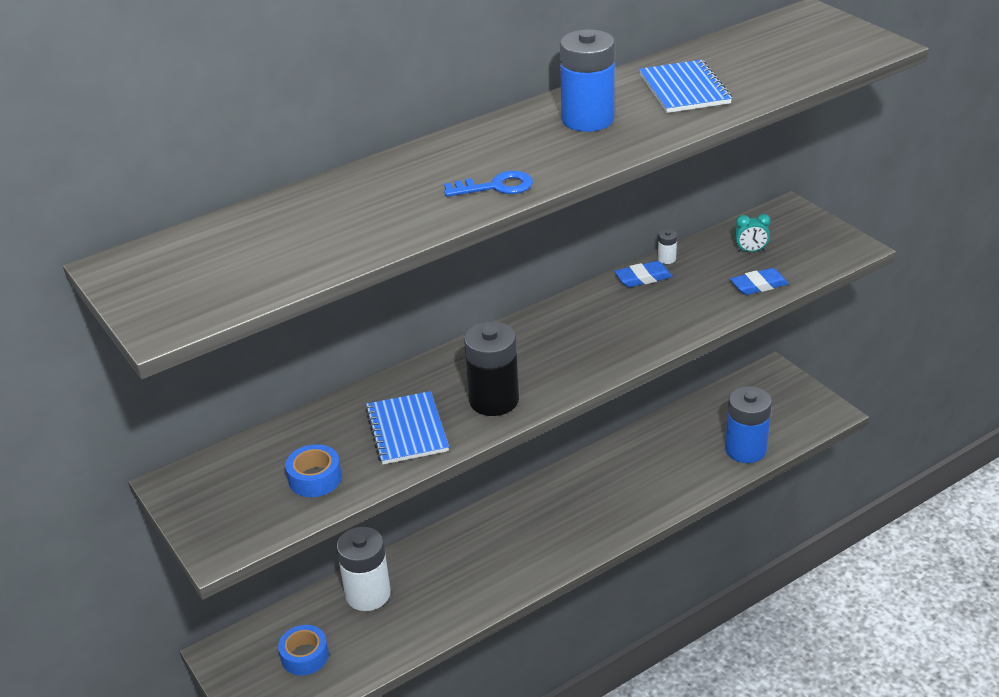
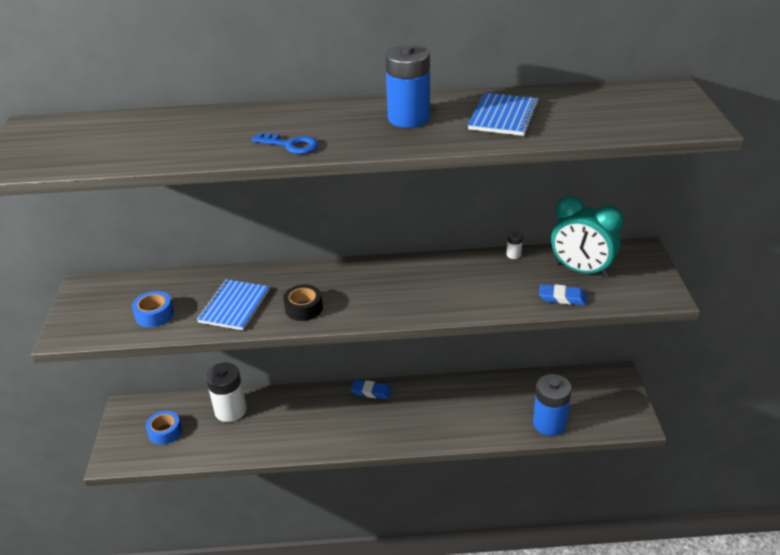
camera: 30 degrees right, 0 degrees up
black battery [464,321,519,416] -> black tape [283,285,323,321]
blue eraser [614,261,673,287] -> blue eraser moved to [351,380,392,399]
turquoise clock [735,214,771,252] -> turquoise clock [551,196,624,278], size x2.31

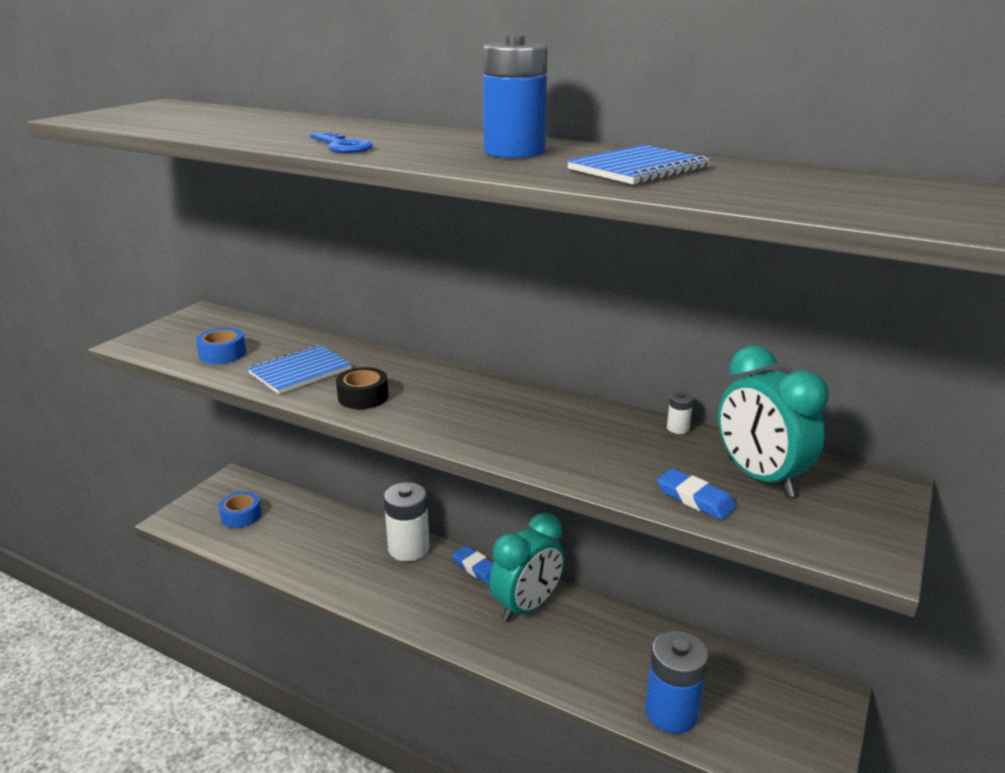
camera: 30 degrees right, 10 degrees down
white battery [206,363,247,422] -> white battery moved to [384,482,429,561]
none -> turquoise clock [489,512,564,622]

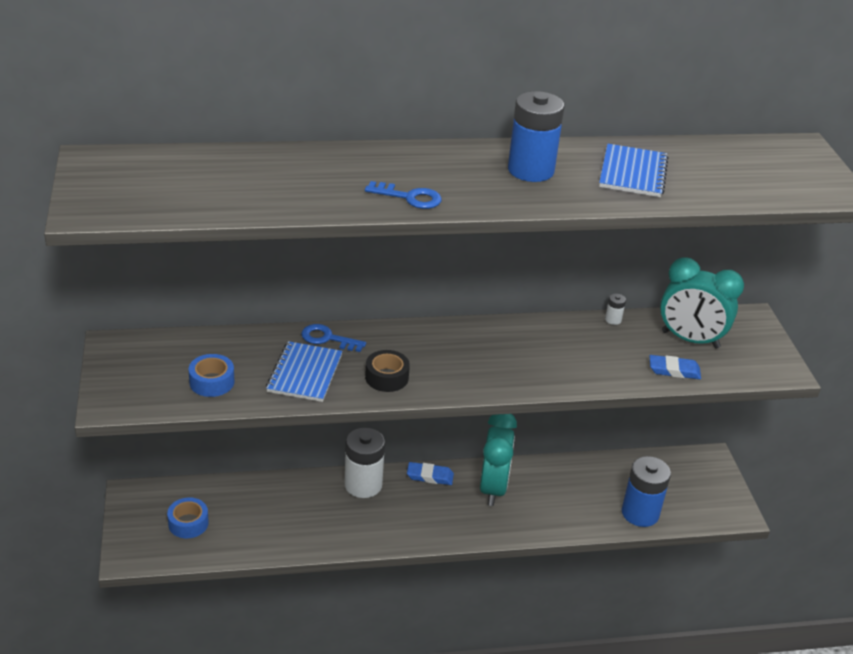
camera: 40 degrees left, 10 degrees up
none -> blue key [301,324,366,352]

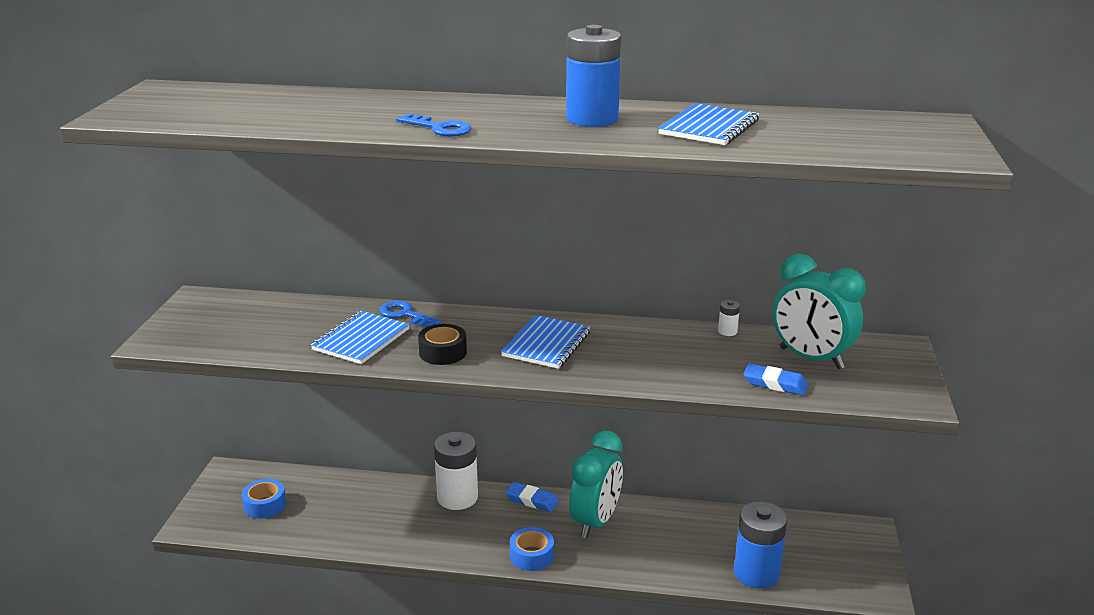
camera: 20 degrees right, 10 degrees down
blue tape [189,354,234,397] -> blue tape moved to [510,527,554,571]
none -> blue notebook [501,315,590,369]

